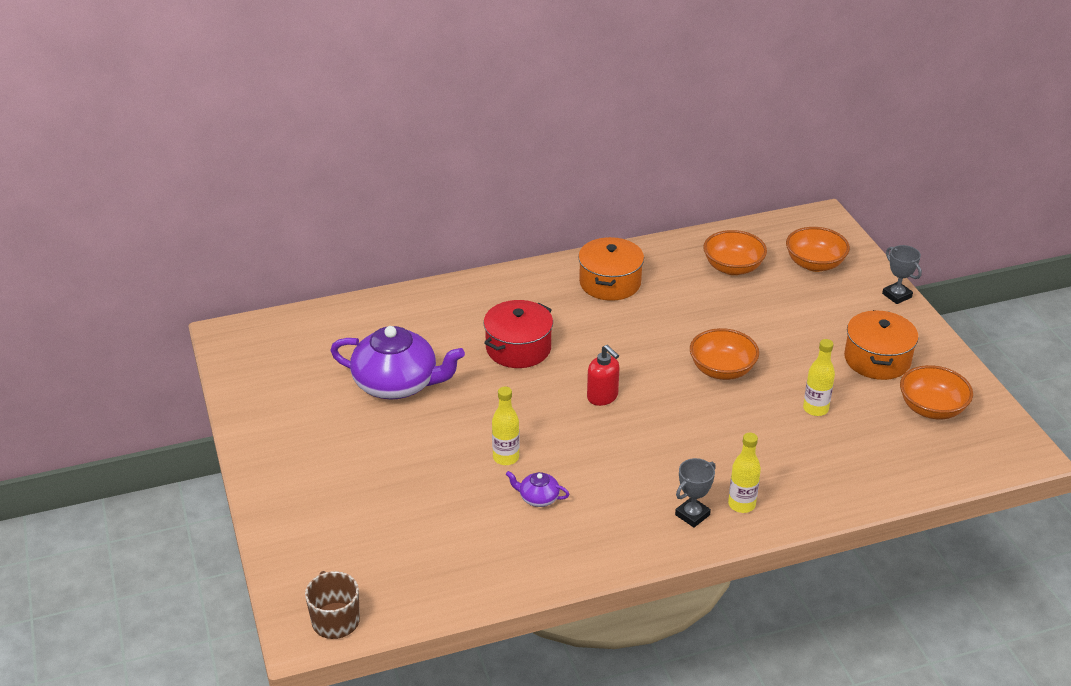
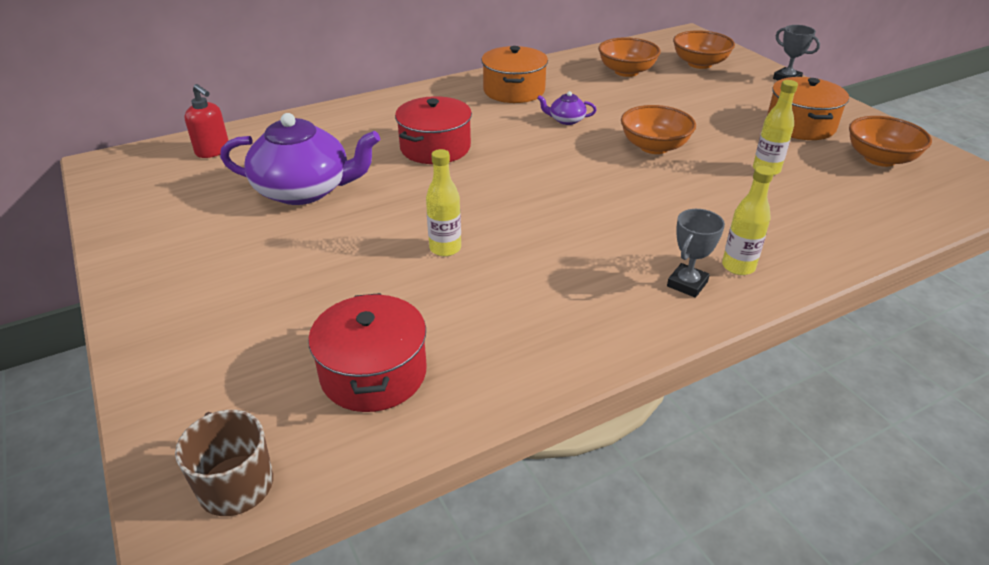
camera: 10 degrees left, 0 degrees up
purple teapot [506,471,570,507] -> purple teapot moved to [537,91,597,125]
red soap dispenser [587,345,619,406] -> red soap dispenser moved to [184,84,229,158]
none -> red pot [308,293,427,412]

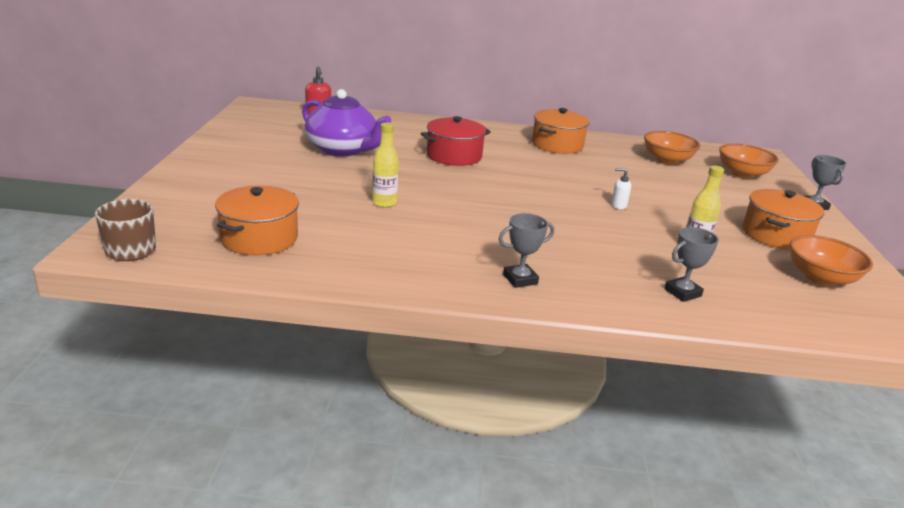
camera: 30 degrees right, 10 degrees down
red pot [308,293,427,412] -> orange pot [215,185,299,256]
purple teapot [537,91,597,125] -> none
orange bowl [621,105,696,154] -> white soap dispenser [611,168,631,209]
yellow bottle [722,166,774,275] -> none
none -> grey trophy [664,227,719,302]

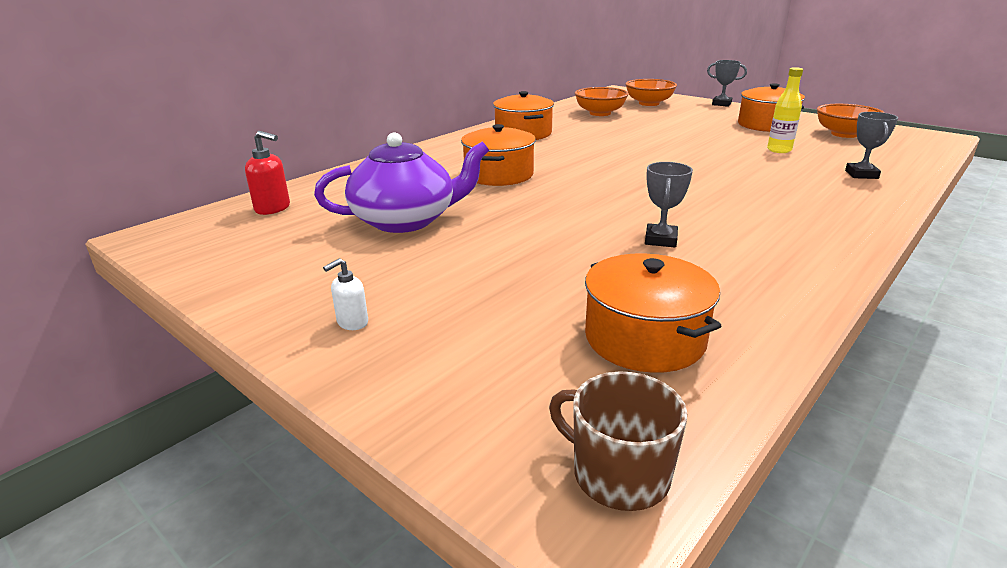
camera: 50 degrees left, 0 degrees up
yellow bottle [372,122,399,208] -> none
red pot [421,116,491,166] -> orange pot [461,124,536,186]
grey trophy [499,213,554,288] -> grey trophy moved to [645,162,693,247]
white soap dispenser [611,168,631,209] -> white soap dispenser moved to [323,258,368,330]

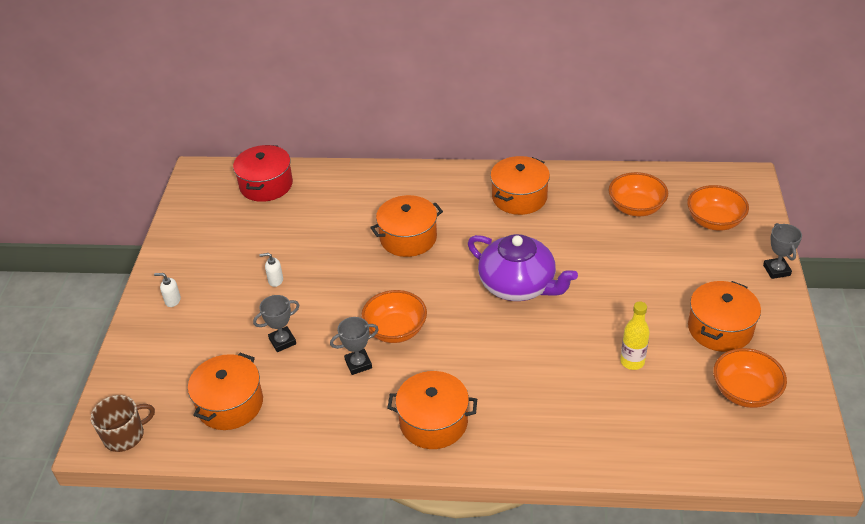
camera: 55 degrees right, 15 degrees up
red soap dispenser [245,131,290,215] -> red pot [233,145,293,202]
purple teapot [314,132,489,233] -> purple teapot moved to [468,234,578,301]
brown mug [549,371,687,511] -> brown mug turned 60 degrees clockwise [91,395,155,452]
grey trophy [845,112,898,179] -> grey trophy moved to [253,295,300,352]
none -> white soap dispenser [259,253,283,287]
none -> orange bowl [361,290,427,343]
none -> orange pot [387,371,477,449]

